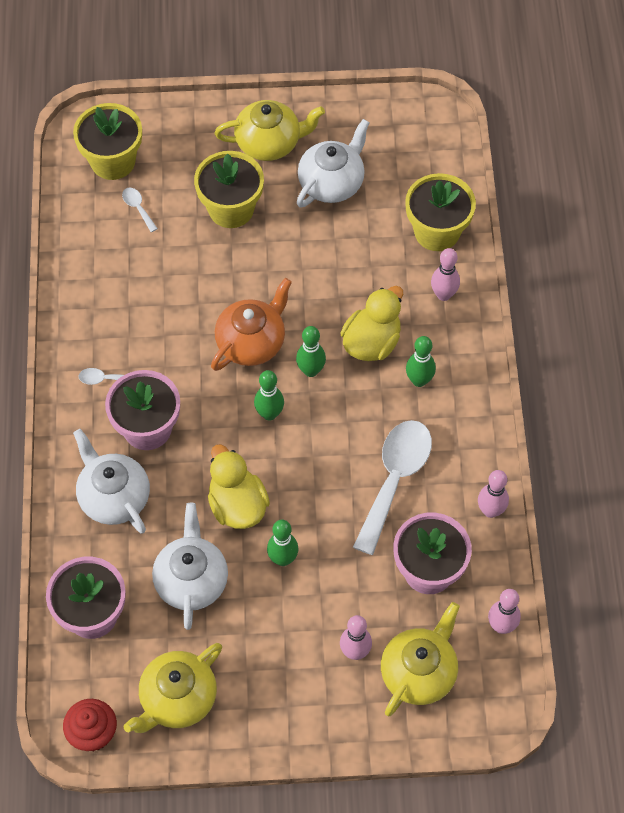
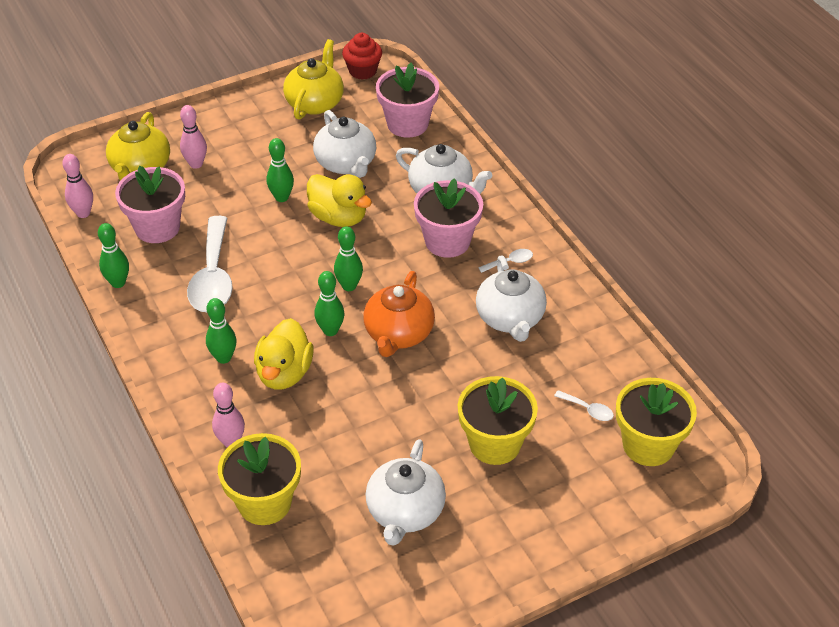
camera: 155 degrees right, 15 degrees down
yellow teapot [214,100,325,161] -> none
pink bowling pin [478,470,509,518] -> green bowling pin [98,223,129,288]
none -> white teapot [476,256,547,342]

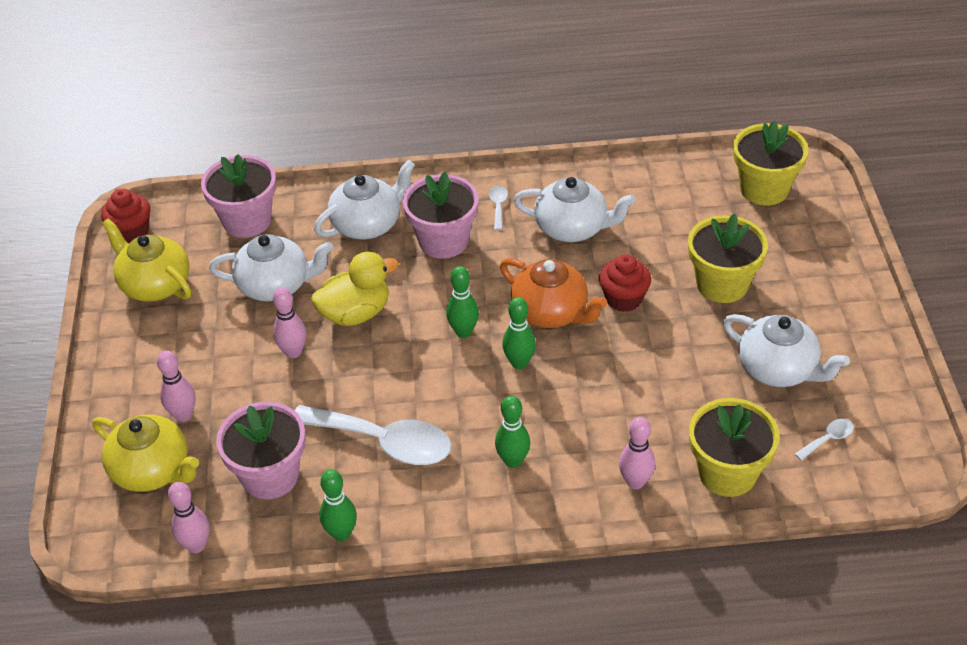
camera: 65 degrees left, 0 degrees up
yellow duck [254,318,314,390] -> none
green bowling pin [267,138,294,202] -> pink bowling pin [273,287,306,358]
white spoon [554,390,614,421] -> white spoon moved to [795,419,854,461]
none -> red cupcake [599,254,651,312]

